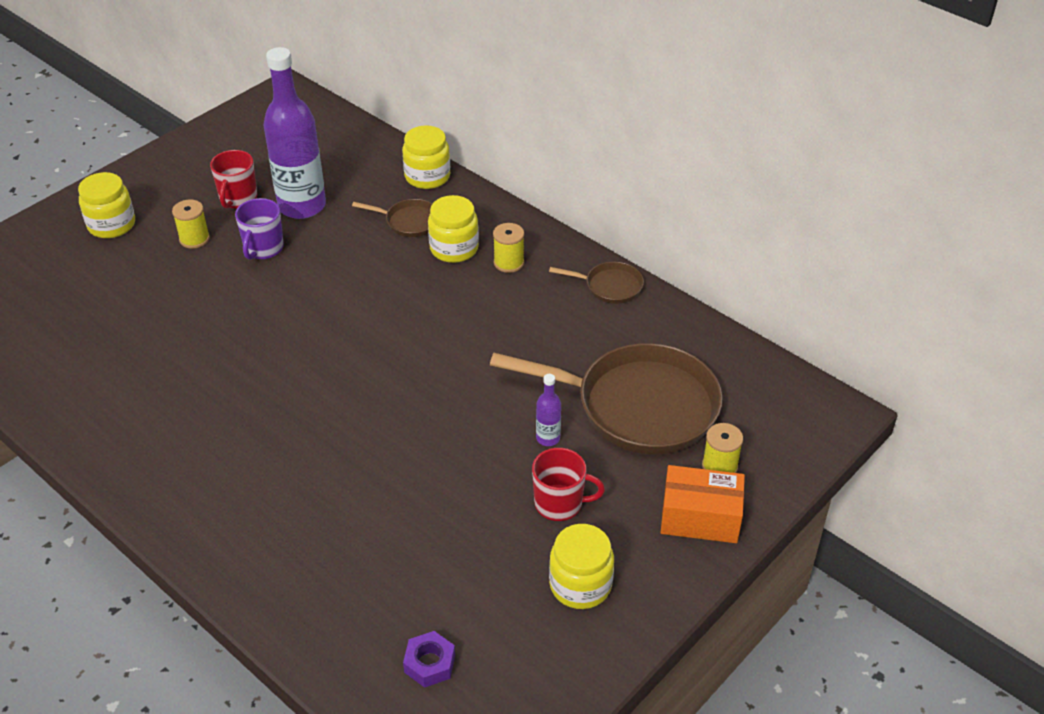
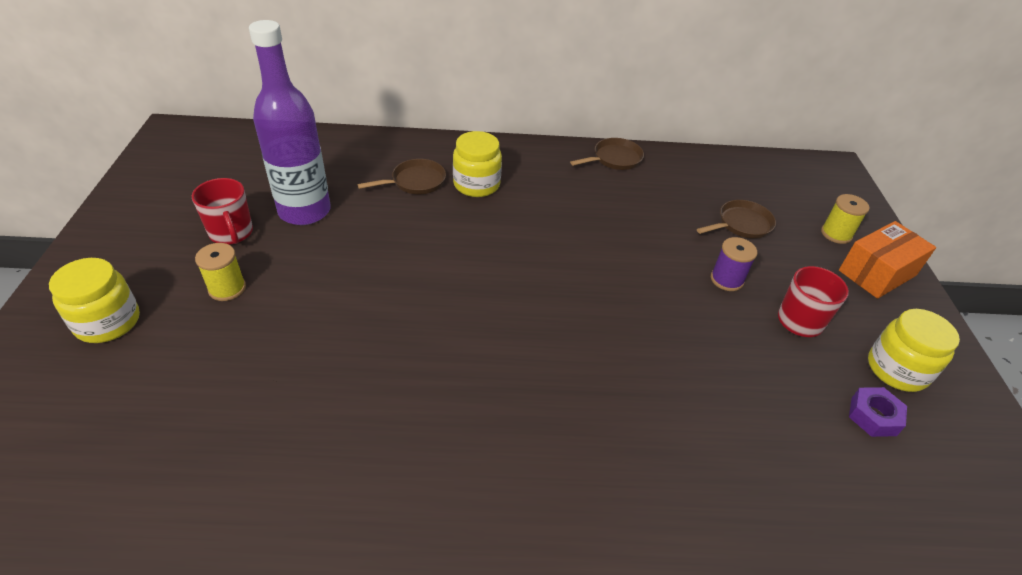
camera: 45 degrees left, 0 degrees up
purple mug [235,198,284,260] -> none
yellow jar [402,125,450,189] -> none
purple nut [403,631,455,688] -> purple nut moved to [849,387,907,437]
brown pan [490,343,722,454] -> brown pan [697,200,776,239], size x0.45
yellow spool [493,223,524,273] -> none
purple bottle [536,374,561,446] -> purple spool [711,237,757,291]

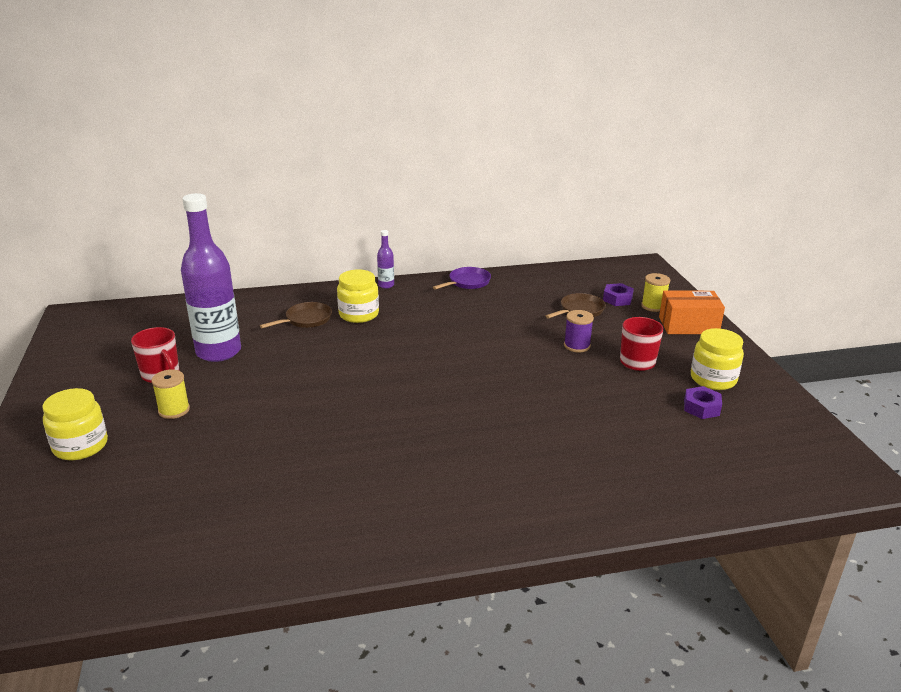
camera: 10 degrees left, 15 degrees down
brown pan [570,138,644,170] -> purple pan [433,267,491,290]
orange box [839,221,936,299] -> orange box turned 45 degrees clockwise [659,291,725,334]
none -> purple bottle [377,230,394,288]
none -> purple nut [603,283,634,306]

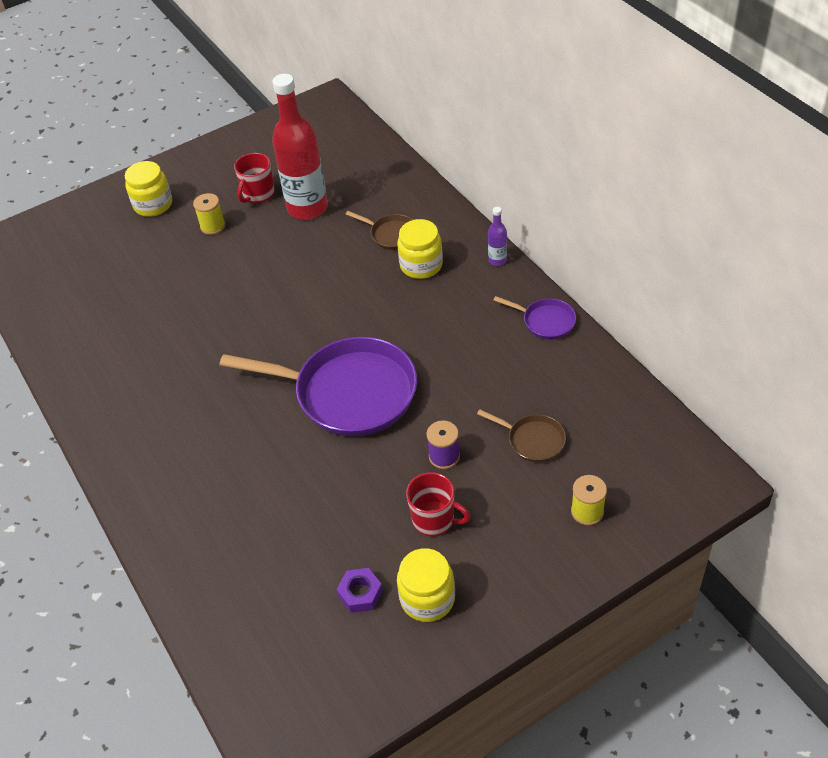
camera: 75 degrees right, 20 degrees up
purple bottle [181,193,241,362] -> red bottle [272,74,328,220]
purple nut [603,283,634,306] -> none
orange box [659,291,725,334] -> none
none -> purple pan [220,337,417,437]

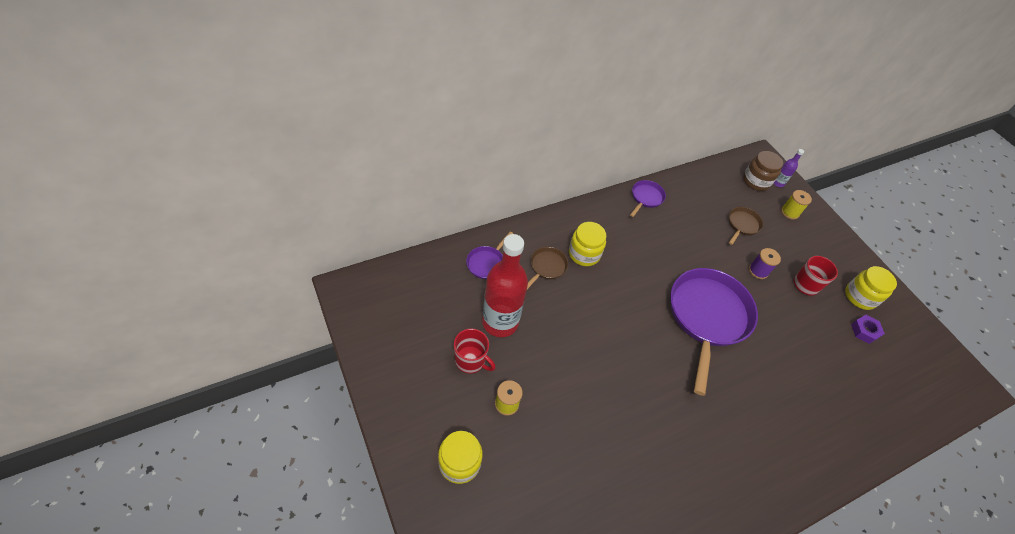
camera: 95 degrees left, 5 degrees up
purple bottle [488,207,507,266] -> purple bottle moved to [774,149,804,187]
none -> purple pan [466,232,513,279]
none -> brown jar [743,151,783,191]

